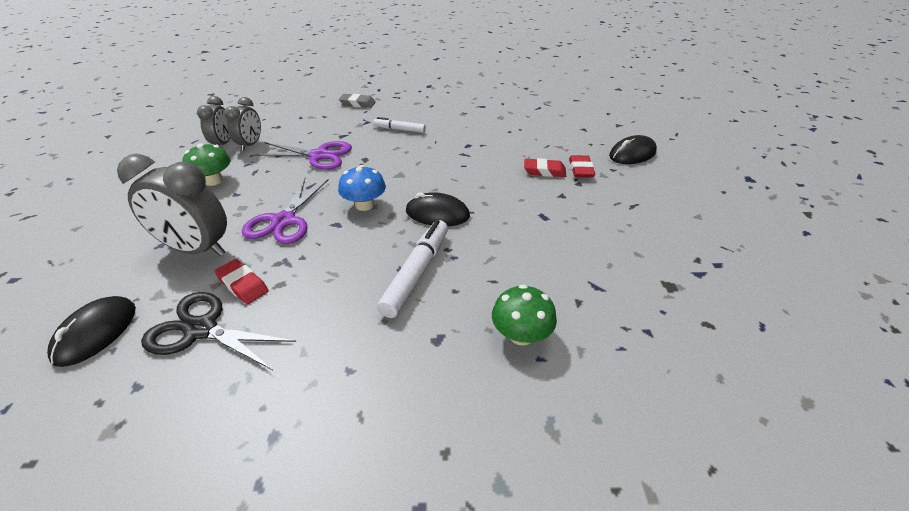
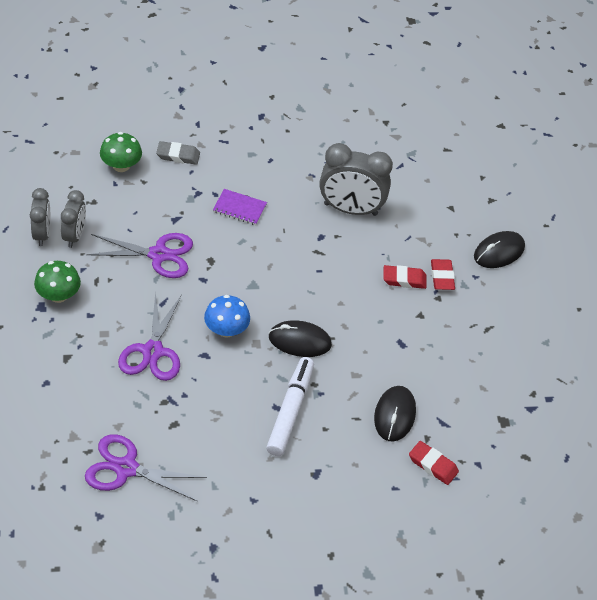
camera: 10 degrees left, 10 degrees up
black mouse [47,296,136,367] -> black mouse moved to [374,386,416,442]
grey clock [117,154,227,256] -> grey clock moved to [319,143,393,216]
black scissors [141,292,296,370] -> purple scissors [85,434,207,502]
red eraser [214,259,269,304] -> red eraser moved to [409,441,459,485]
white marker [373,117,426,133] -> purple notebook [213,189,267,225]
green mushroom [492,285,557,346] -> green mushroom moved to [100,132,142,172]

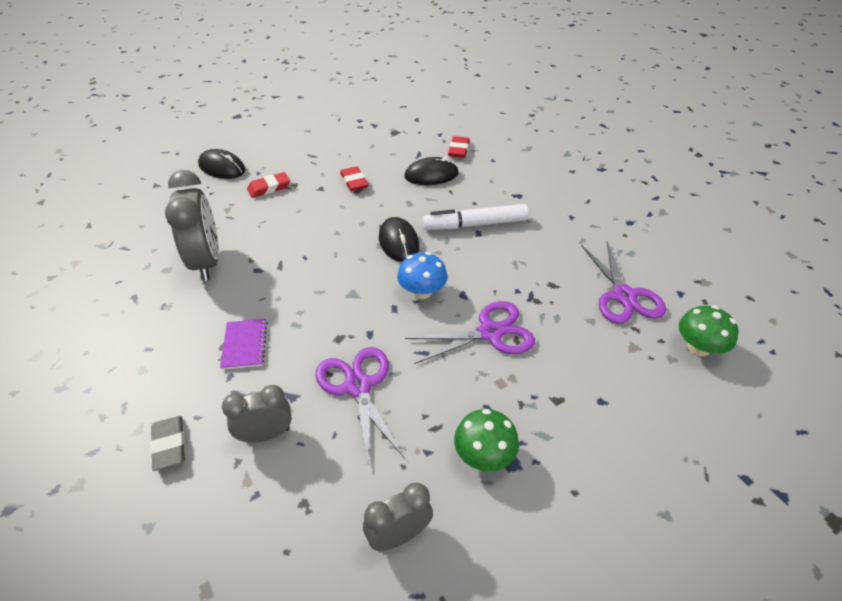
camera: 110 degrees left, 5 degrees down
grey clock [61,190,86,248] -> grey clock moved to [222,385,292,442]
green mushroom [100,132,142,172] -> green mushroom moved to [679,306,739,356]
red eraser [383,265,427,289] -> red eraser moved to [340,166,369,191]

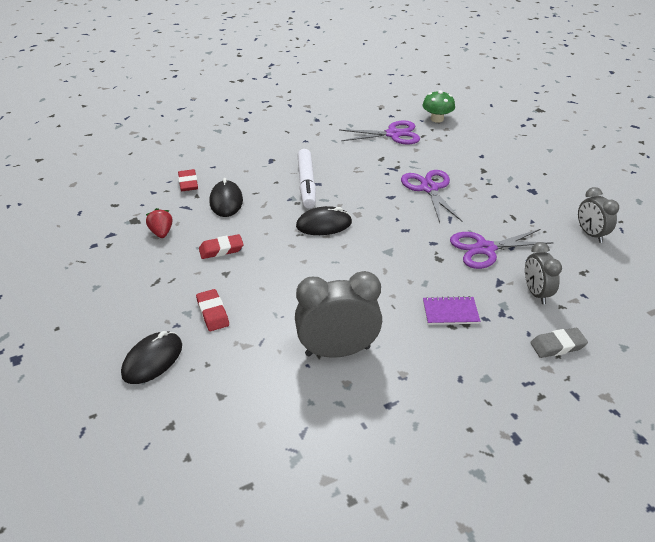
camera: 85 degrees left, 5 degrees down
blue mushroom [397,252,447,299] -> none
red eraser [448,136,470,158] -> red eraser turned 60 degrees clockwise [178,169,198,191]
green mushroom [454,409,519,471] -> none
none -> red strawberry [146,208,173,238]

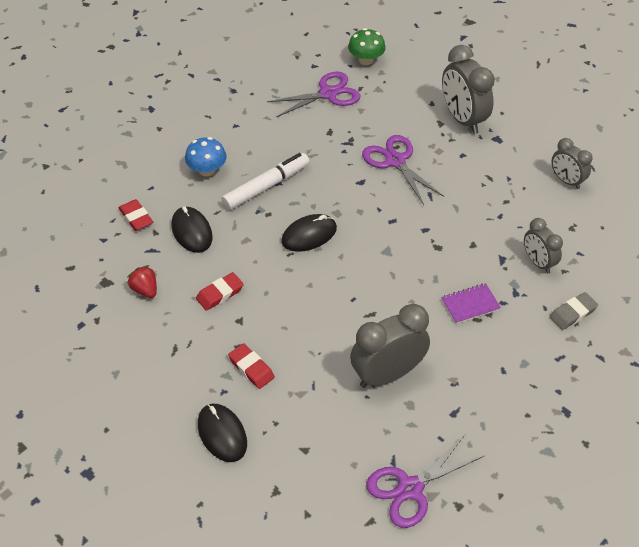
camera: 20 degrees left, 10 degrees up
black mouse [121,331,182,384] -> black mouse turned 45 degrees counterclockwise [198,404,247,462]
white marker [297,149,316,209] -> white marker turned 105 degrees counterclockwise [222,153,309,210]
purple scissors [450,229,554,269] -> purple scissors moved to [366,435,484,528]
none -> blue mushroom [185,137,226,176]
none -> grey clock [442,45,495,134]

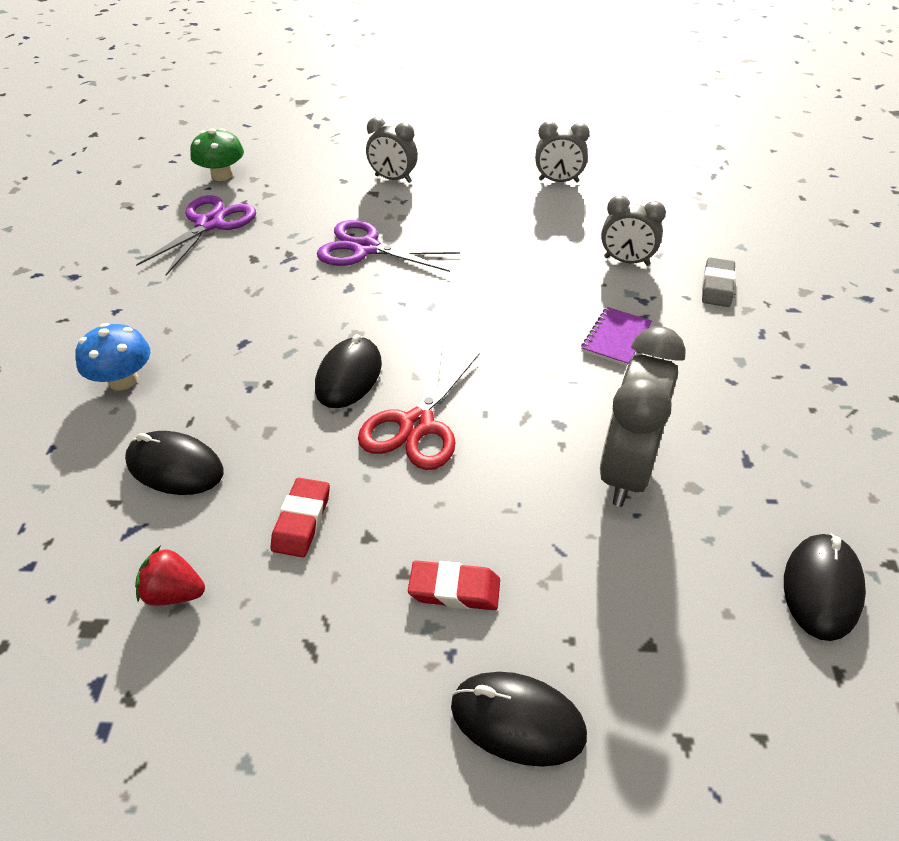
camera: 40 degrees left, 5 degrees down
red eraser [119,199,153,231] -> none
white marker [222,153,309,210] -> none
purple scissors [366,435,484,528] -> black mouse [784,534,866,641]
grey clock [442,45,495,134] -> grey clock [366,117,418,183], size x0.59
none -> red scissors [358,347,479,470]

